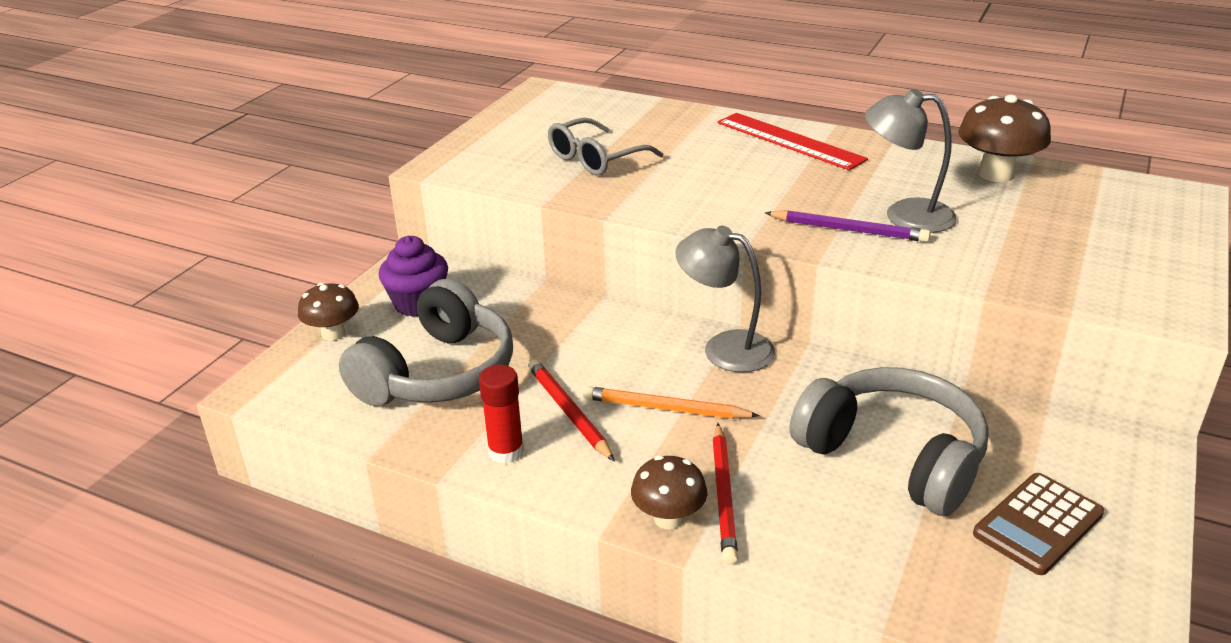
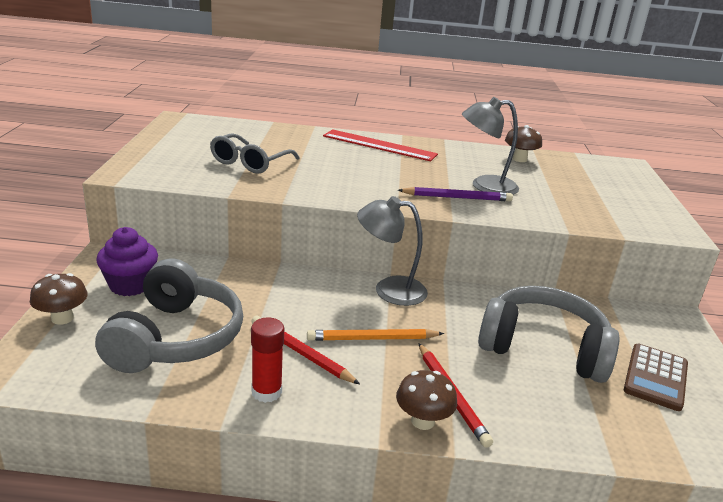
camera: 25 degrees left, 5 degrees down
brown mushroom [958,95,1051,182] -> brown mushroom [505,125,542,162], size x0.65

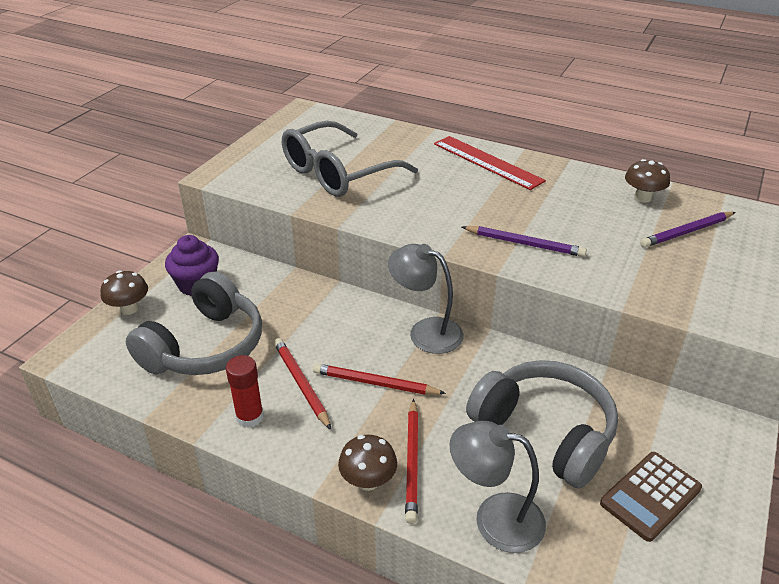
camera: 25 degrees right, 10 degrees up
grey glasses [210,133,300,174] -> grey glasses [282,121,418,197], size x1.55
orange pencil [307,329,444,341] -> red pencil [313,363,446,395]
grey lamp [462,97,519,195] -> grey lamp moved to [450,421,546,553]
none -> purple pencil [640,212,735,248]

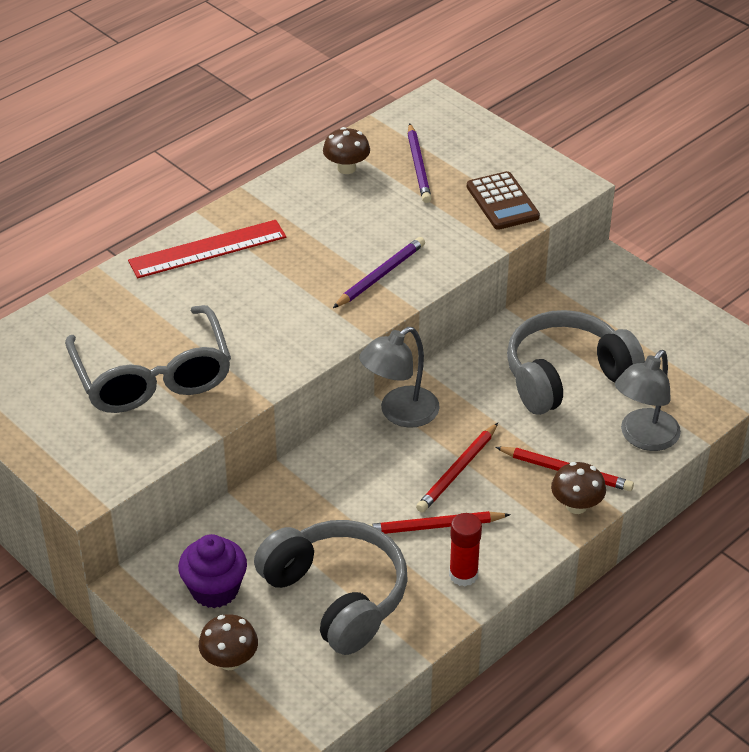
camera: 70 degrees left, 5 degrees up
brown calculator [600,452,702,542] -> brown calculator moved to [467,171,540,230]

